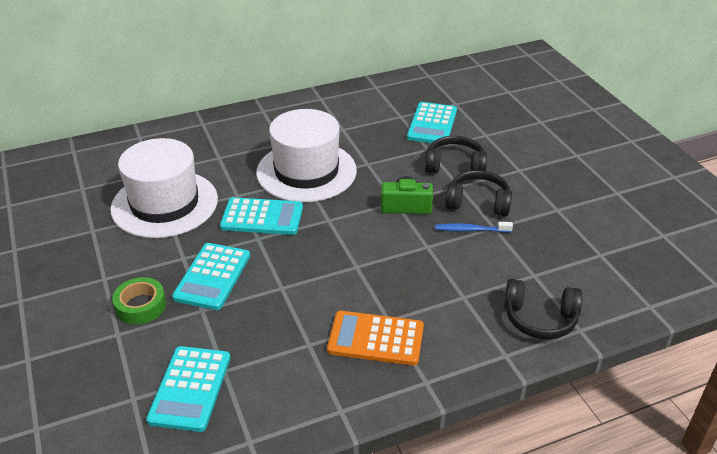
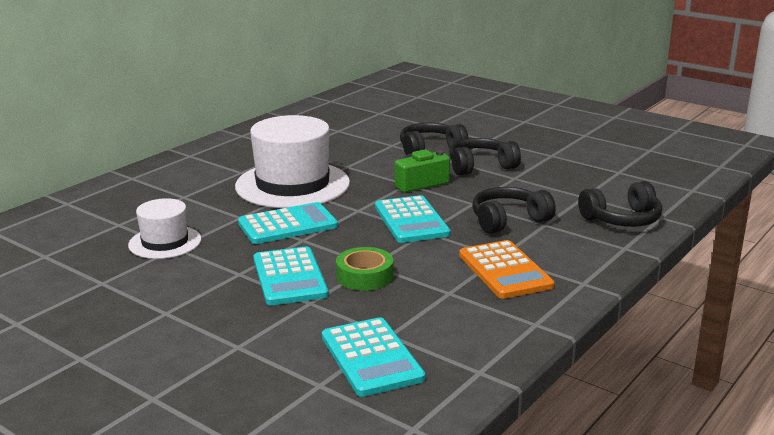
camera: 30 degrees left, 15 degrees down
white hat [110,138,218,238] -> white hat [128,198,201,259], size x0.55
green tape [112,277,166,325] -> green tape moved to [336,247,393,291]
orange calculator [327,311,424,366] -> orange calculator turned 90 degrees counterclockwise [459,240,555,299]
turquoise calculator [407,102,457,143] -> turquoise calculator moved to [375,195,450,243]
blue toothbrush [435,222,513,233] -> none
none -> black headphones [472,187,556,234]

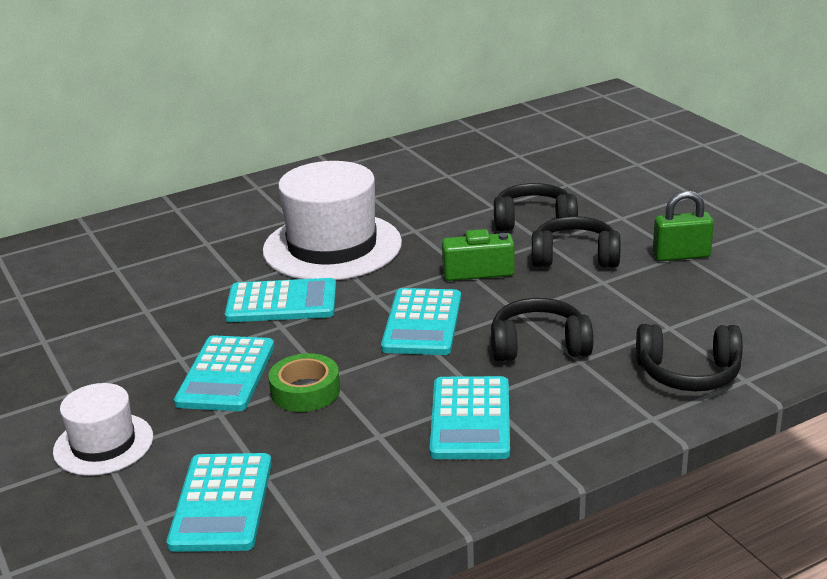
camera: 25 degrees right, 5 degrees up
white hat [128,198,201,259] -> white hat moved to [53,383,153,476]
orange calculator [459,240,555,299] -> turquoise calculator [430,376,510,459]
none -> green padlock [653,190,714,261]

